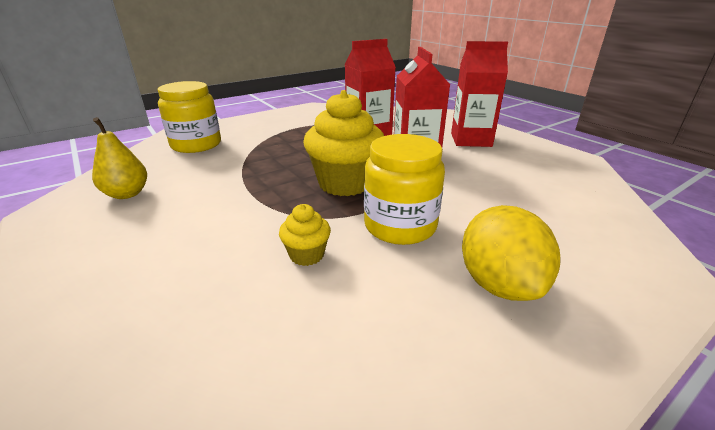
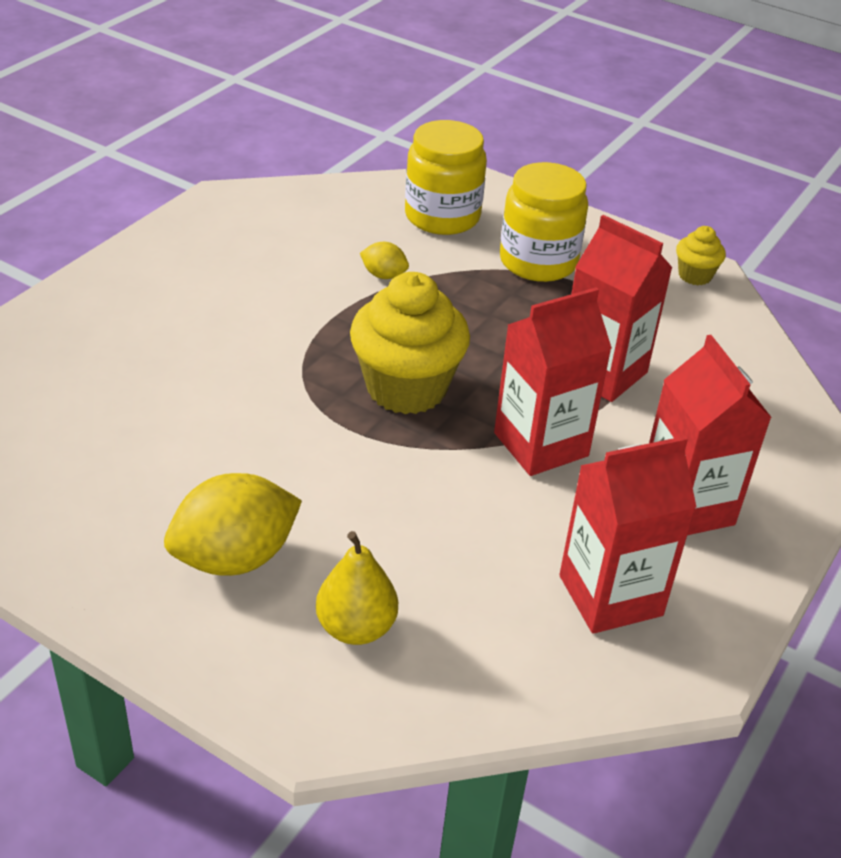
camera: 65 degrees right, 10 degrees up
yellow pear [92,117,147,199] -> yellow pear moved to [316,531,398,645]
yellow cupcake [279,204,331,266] -> yellow cupcake moved to [676,226,726,285]
yellow jar [364,134,445,245] -> yellow jar moved to [500,162,588,282]
none -> yellow lemon [360,242,409,279]
none -> red carton [559,436,696,634]

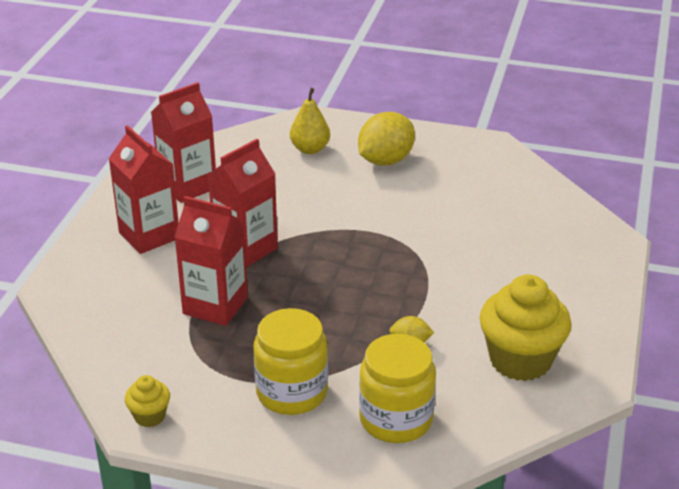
camera: 165 degrees right, 5 degrees down
yellow cupcake [350,272,470,414] -> yellow cupcake moved to [480,275,572,381]

